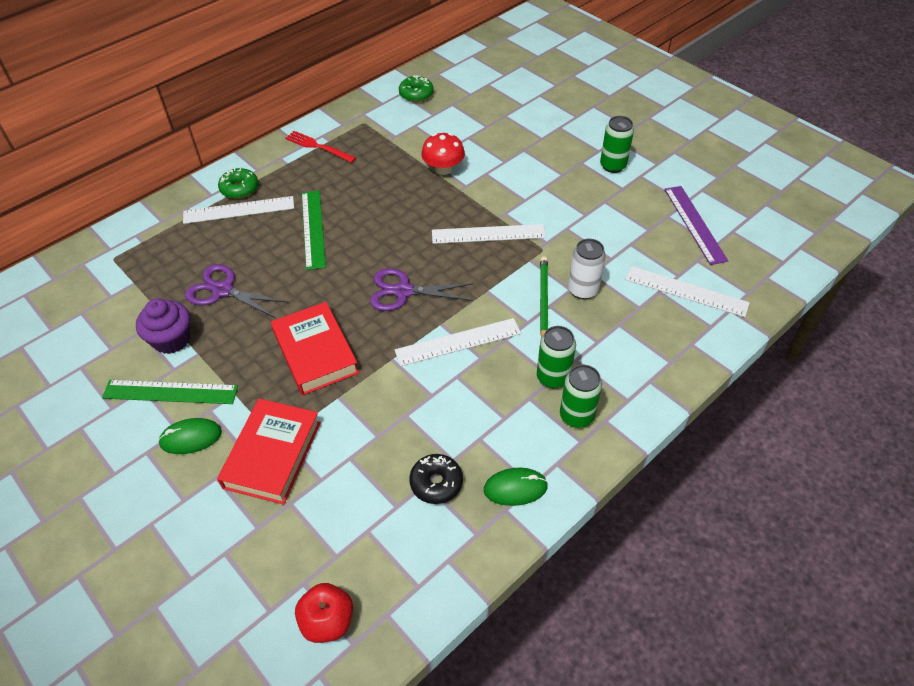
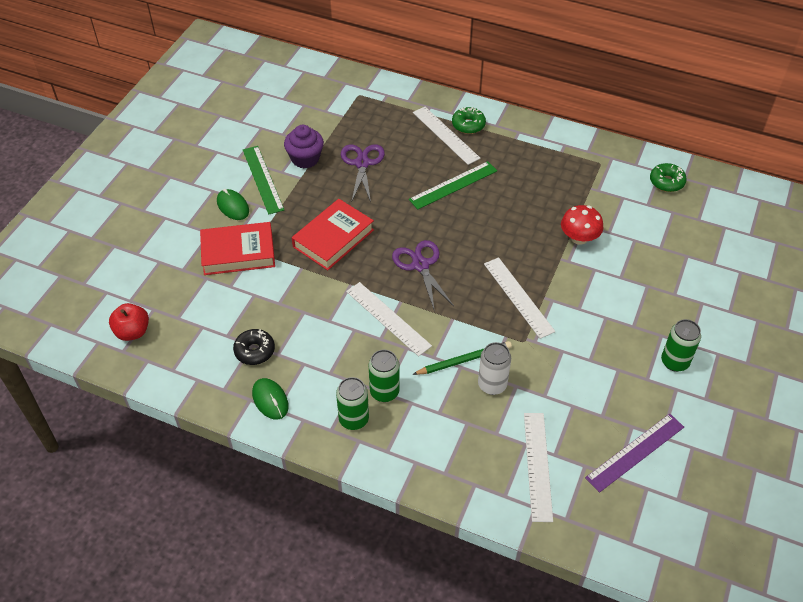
camera: 65 degrees right, 0 degrees up
red fork [285,131,356,163] -> none

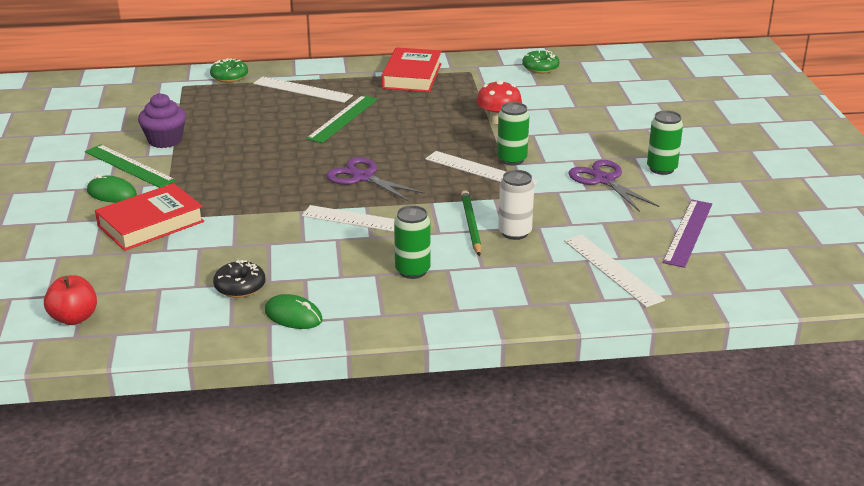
camera: 30 degrees left, 20 degrees down
red book [292,199,374,270] -> red book moved to [381,47,441,92]
green can [336,377,369,430] -> green can moved to [497,102,529,166]
purple scissors [341,144,385,202] -> purple scissors moved to [568,160,659,212]
green pencil [412,341,512,375] -> green pencil turned 45 degrees counterclockwise [461,190,482,256]
green donut [452,107,486,134] -> green donut moved to [210,58,248,83]

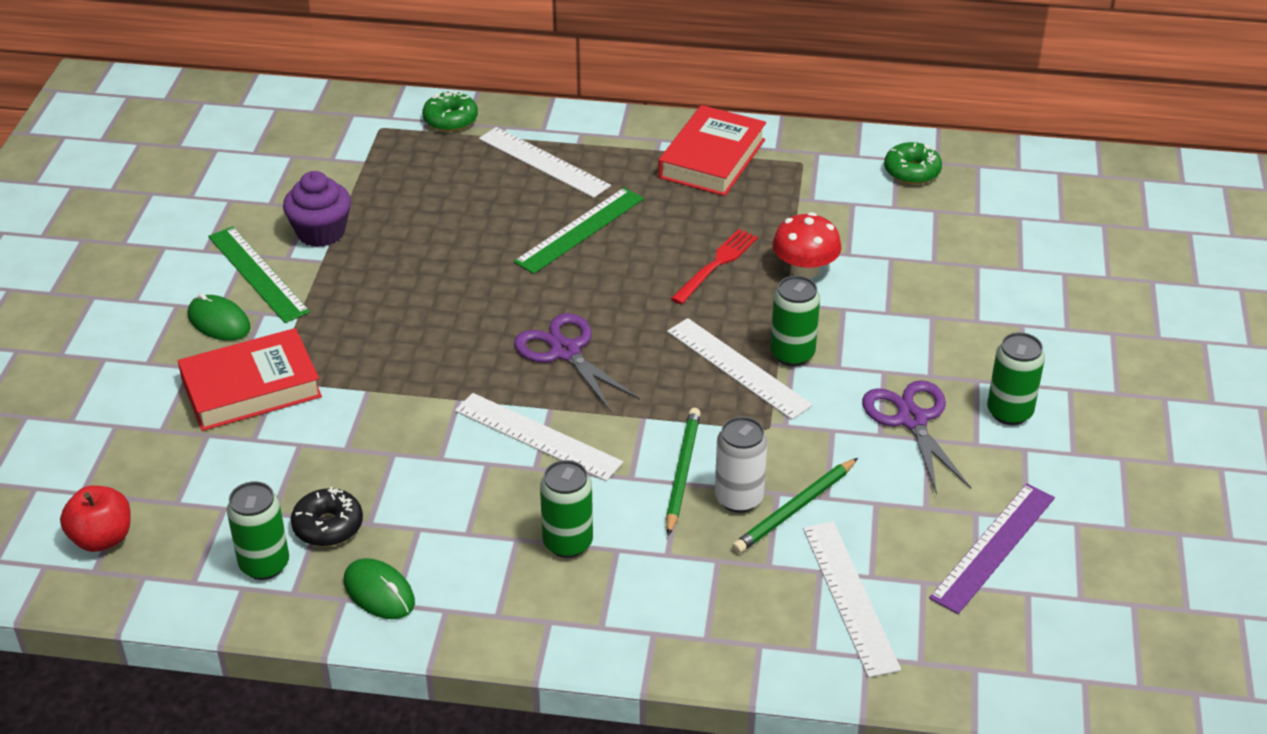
camera: 15 degrees right, 10 degrees up
none -> green can [227,481,289,580]
none -> red fork [671,229,758,304]
none -> green pencil [732,458,858,553]

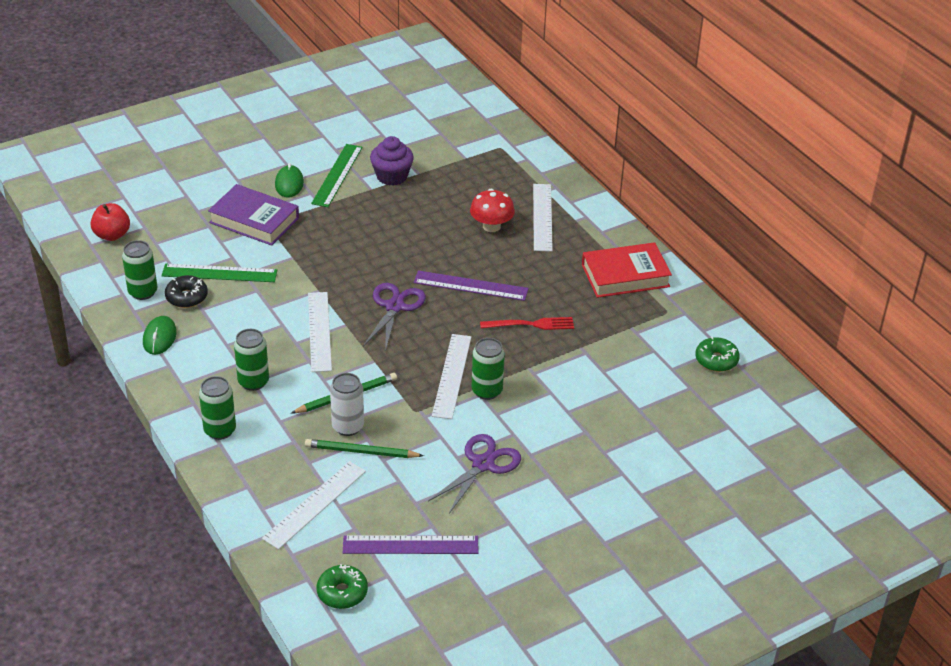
camera: 50 degrees right, 0 degrees up
red book [178,328,322,431] -> purple book [208,184,299,246]
green donut [422,91,478,132] -> green donut moved to [317,564,368,609]
green ruler [514,188,644,274] -> green ruler moved to [161,264,277,282]
red mushroom [772,212,842,278] -> red mushroom moved to [470,189,515,232]
green can [987,332,1045,425] -> green can moved to [199,376,236,440]
none -> purple ruler [414,270,529,301]

